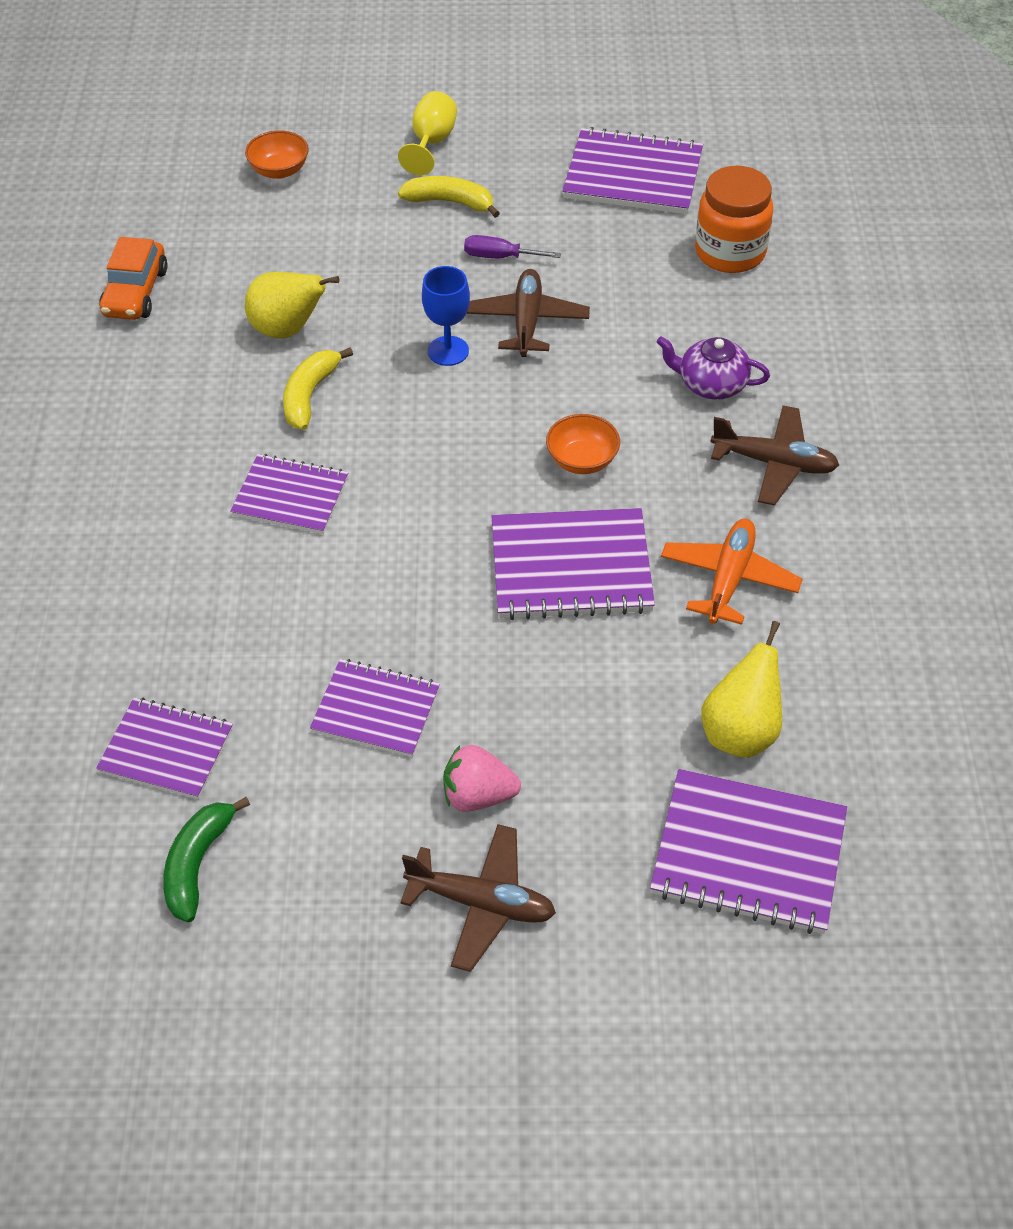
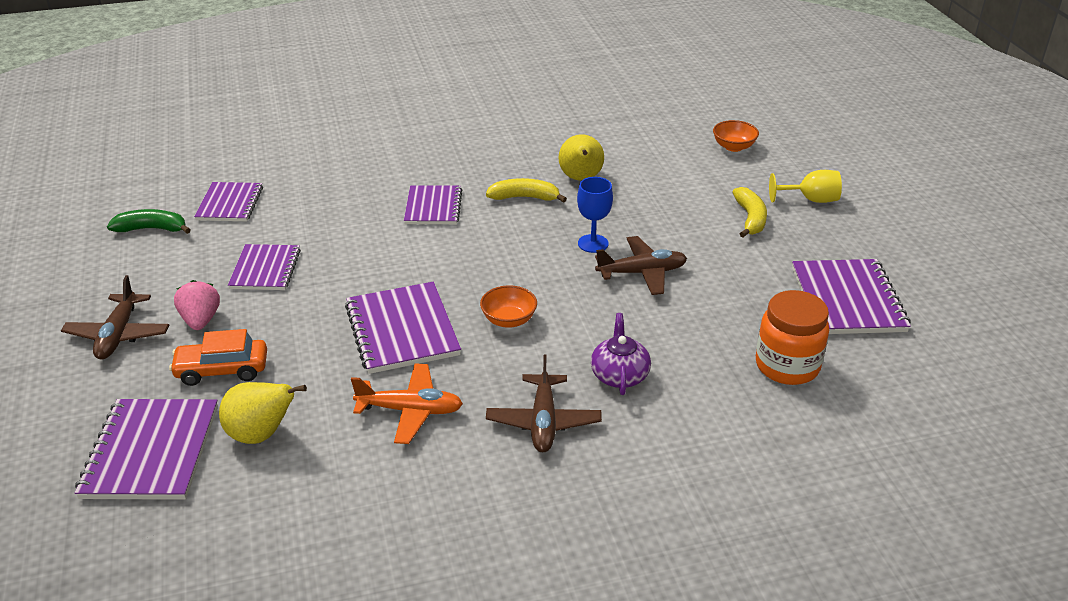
camera: 75 degrees right, 15 degrees down
orange car [99,237,168,320] -> orange car moved to [169,329,267,386]
purple screwdriver [464,235,561,258] -> none

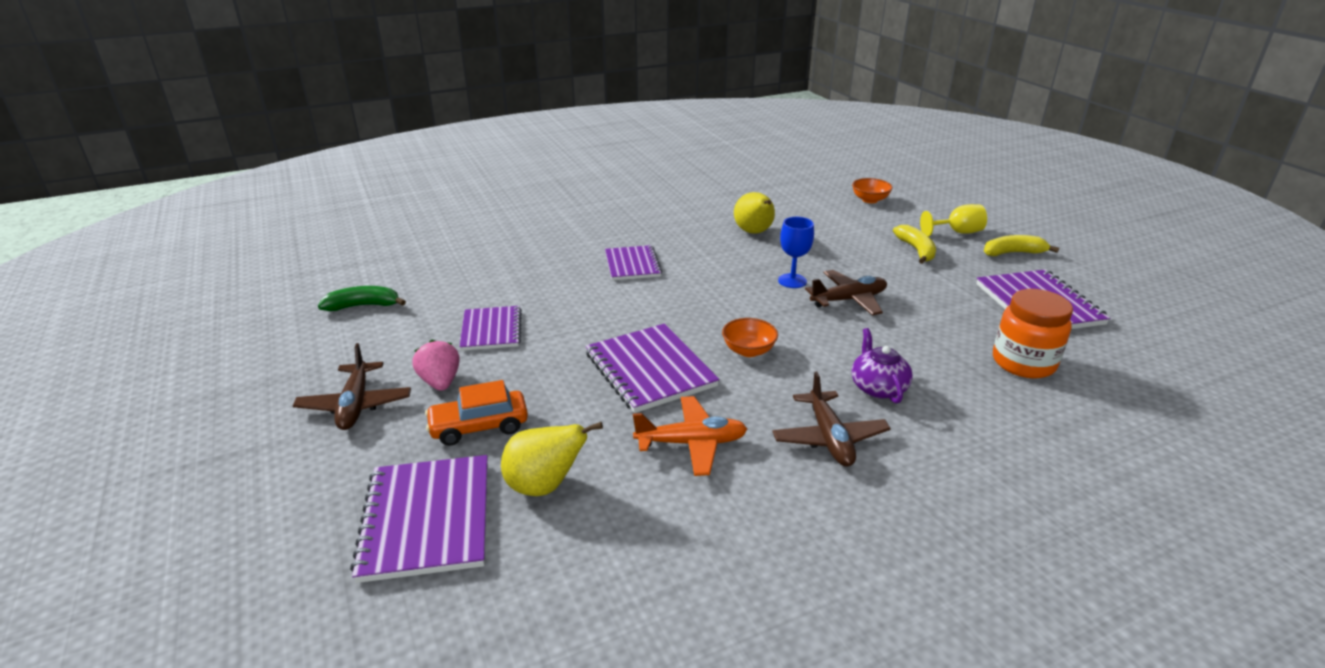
camera: 10 degrees left, 5 degrees down
purple notebook [194,182,263,221] -> none
yellow banana [486,178,567,203] -> yellow banana moved to [984,235,1059,256]

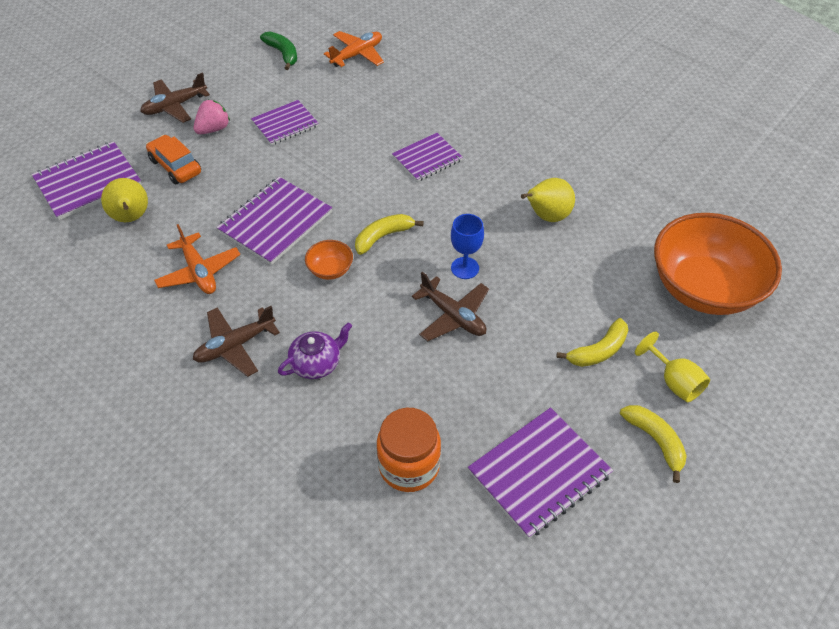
camera: 65 degrees right, 20 degrees up
orange bowl [852,178,893,203] -> orange bowl [654,213,782,315], size x2.47
none -> orange plane [324,31,384,67]
none -> yellow banana [355,214,424,255]

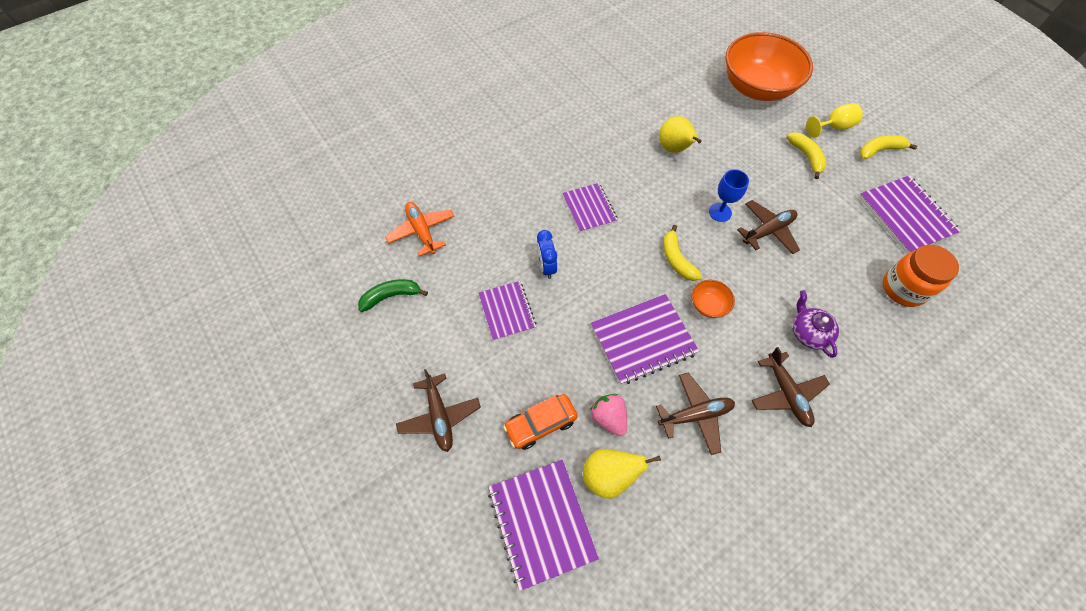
camera: 75 degrees left, 10 degrees up
orange plane [154,224,240,294] -> brown plane [656,372,735,455]
pink strawberry [194,100,230,134] -> pink strawberry moved to [590,394,627,436]
purple notebook [217,177,332,265] -> purple notebook turned 75 degrees counterclockwise [591,294,699,385]
none -> blue clock [537,230,557,279]

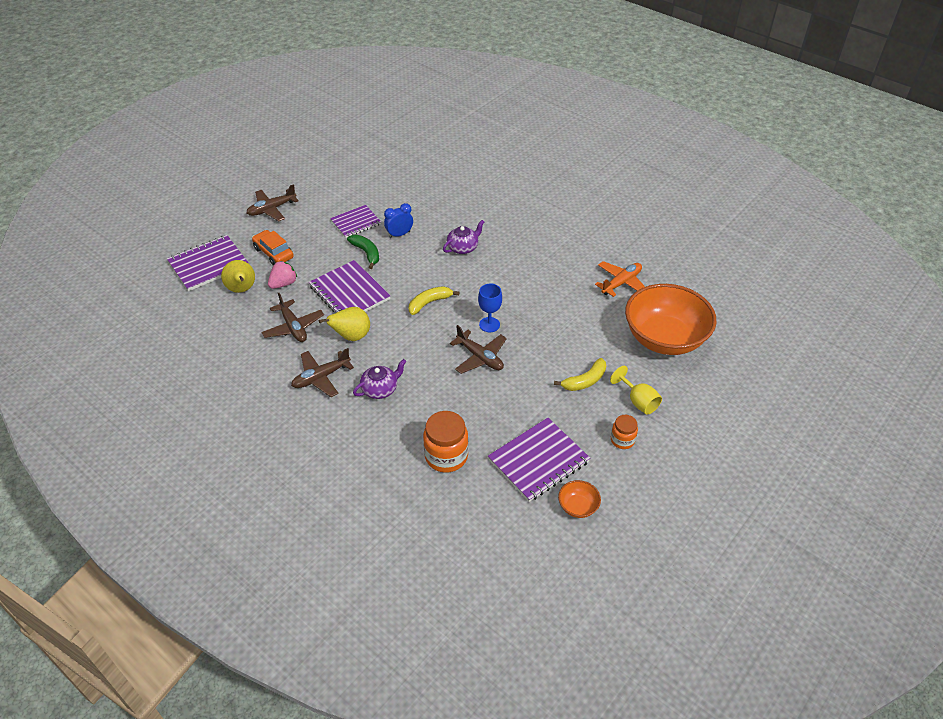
camera: 75 degrees right, 15 degrees down
green banana [358,279,428,312] -> green banana moved to [347,235,379,269]
orange plane [385,202,455,257] -> orange plane moved to [595,261,645,297]
purple notebook [562,183,618,233] -> purple teapot [443,220,484,254]
yellow pear [659,116,702,153] -> yellow pear moved to [319,307,370,341]
orange bowl [692,280,735,318] -> orange bowl moved to [558,480,601,518]
yellow banana [860,135,917,160] -> orange jar [611,415,638,449]

